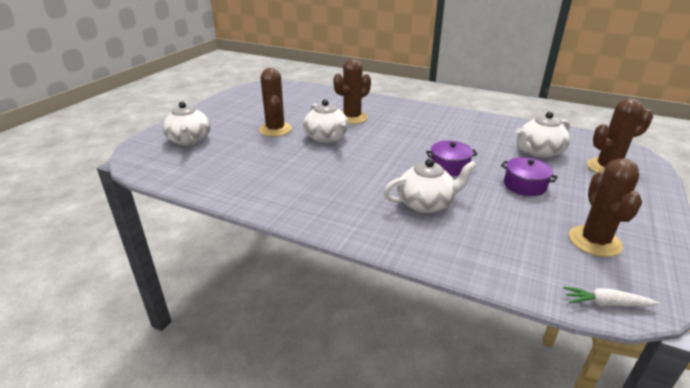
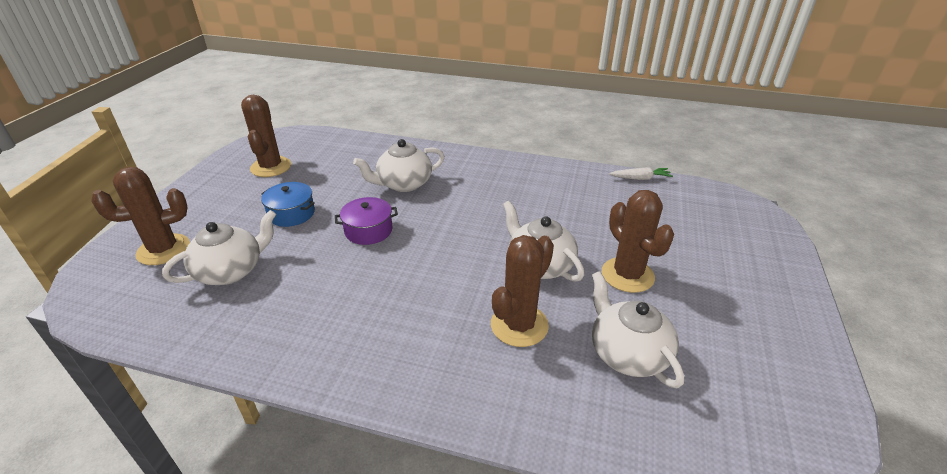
camera: 170 degrees right, 5 degrees up
white teapot [162,102,211,146] -> white teapot moved to [592,271,684,388]
purple pot [501,157,558,196] -> blue pot [261,182,315,227]
white carrot [563,286,659,307] -> white carrot moved to [609,167,673,180]

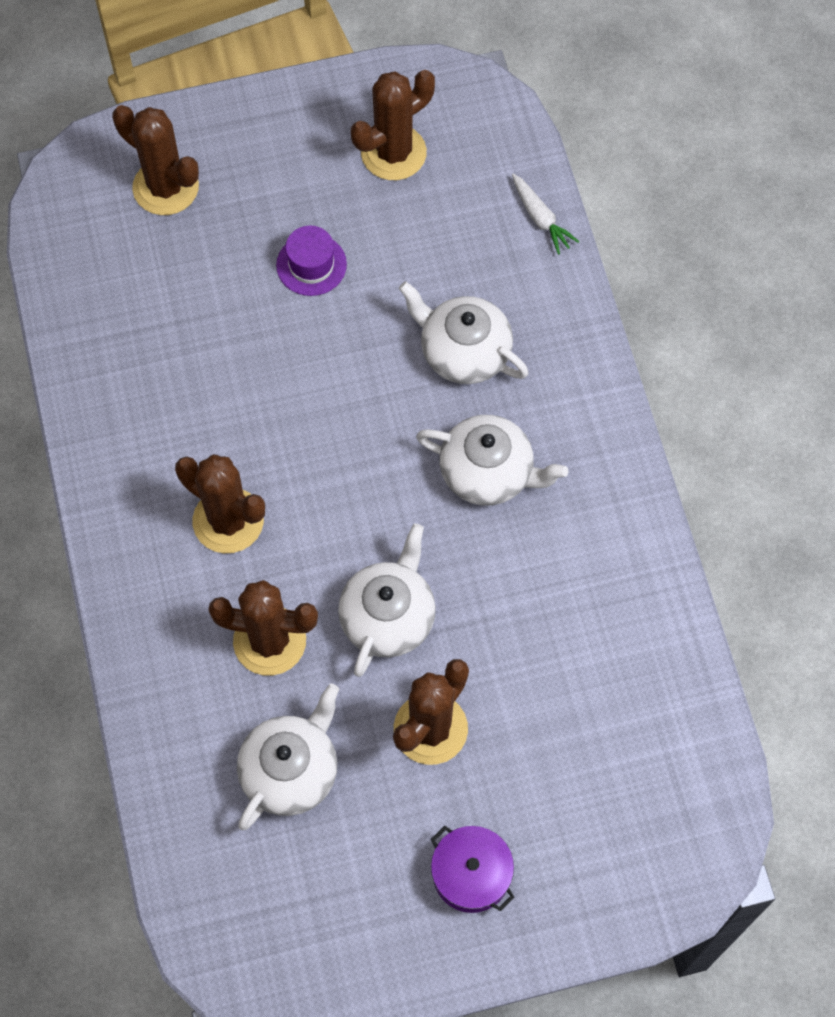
camera: 60 degrees right, 30 degrees up
white teapot [162,210,276,285] -> white teapot moved to [416,415,568,506]
blue pot [261,182,315,227] -> purple hat [276,226,347,296]
purple pot [335,197,398,245] -> purple pot moved to [431,826,515,913]
white carrot [609,167,673,180] -> white carrot moved to [512,174,580,254]
none -> brown cactus [175,454,265,553]

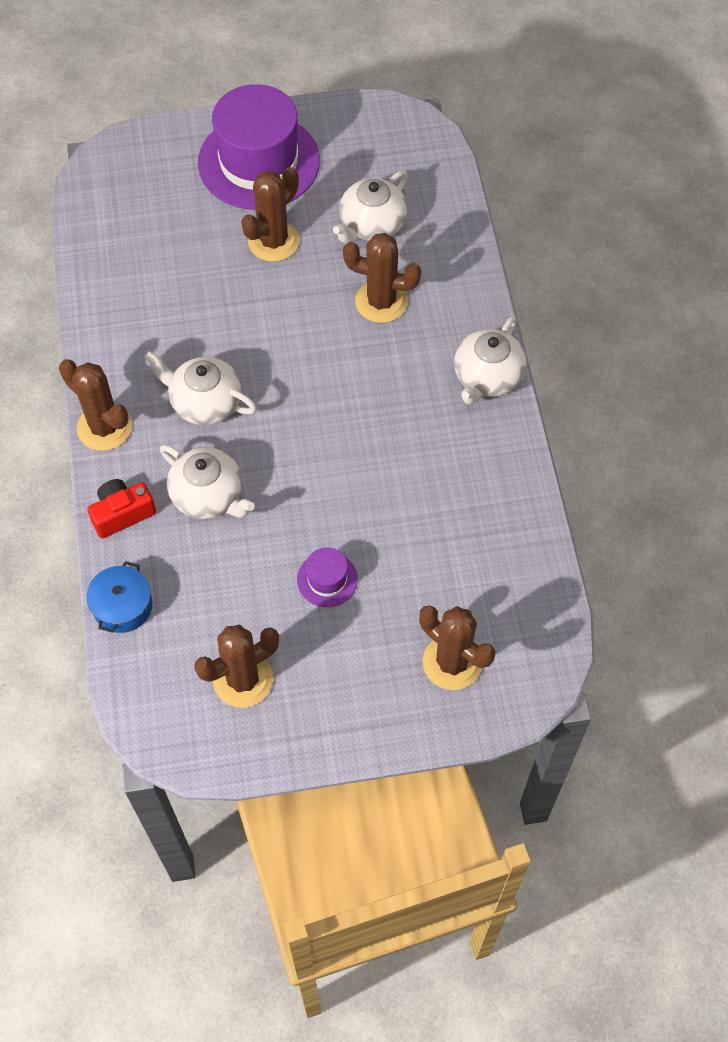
camera: 175 degrees left, 5 degrees down
brown cactus [175,454,265,553] -> brown cactus moved to [59,359,132,451]
white teapot [338,523,436,677] -> white teapot moved to [454,316,527,405]
purple pot [431,826,515,913] -> purple hat [198,84,320,210]
white carrot [512,174,580,254] -> blue pot [86,561,152,633]
none -> red camera [87,479,156,538]

